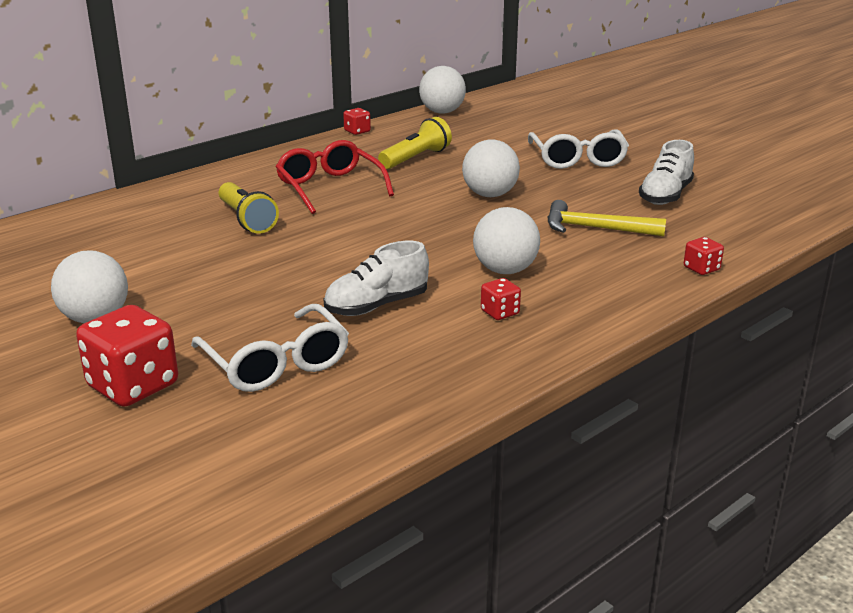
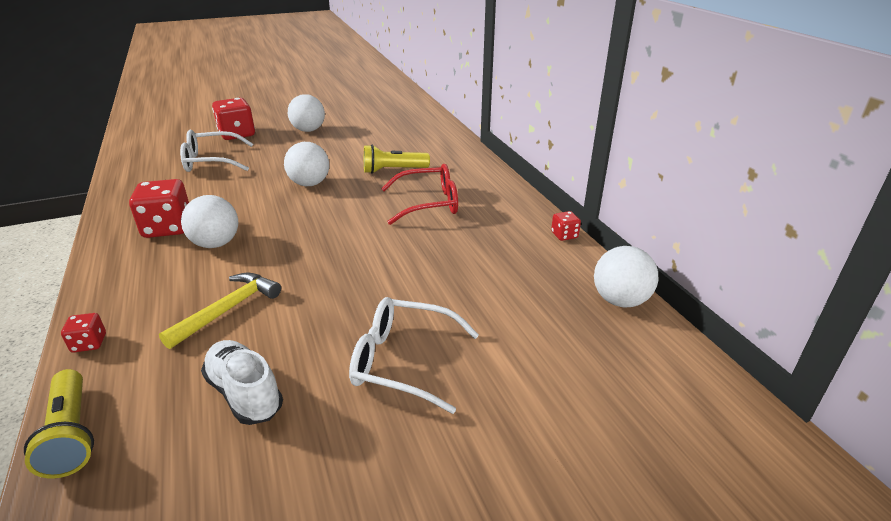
camera: 110 degrees right, 5 degrees up
white shoe [324,241,429,316] -> none
yellow flashlight [378,117,452,169] -> yellow flashlight moved to [24,369,94,478]
white ball [462,139,520,197] -> white ball moved to [284,142,329,186]
red dice [481,278,521,320] -> red dice [129,179,189,238], size x2.05

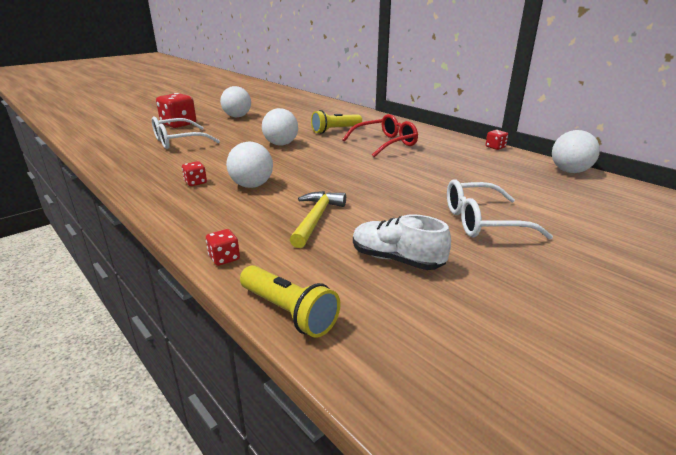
camera: 20 degrees left, 5 degrees down
red dice [129,179,189,238] -> red dice [182,161,207,186], size x0.49

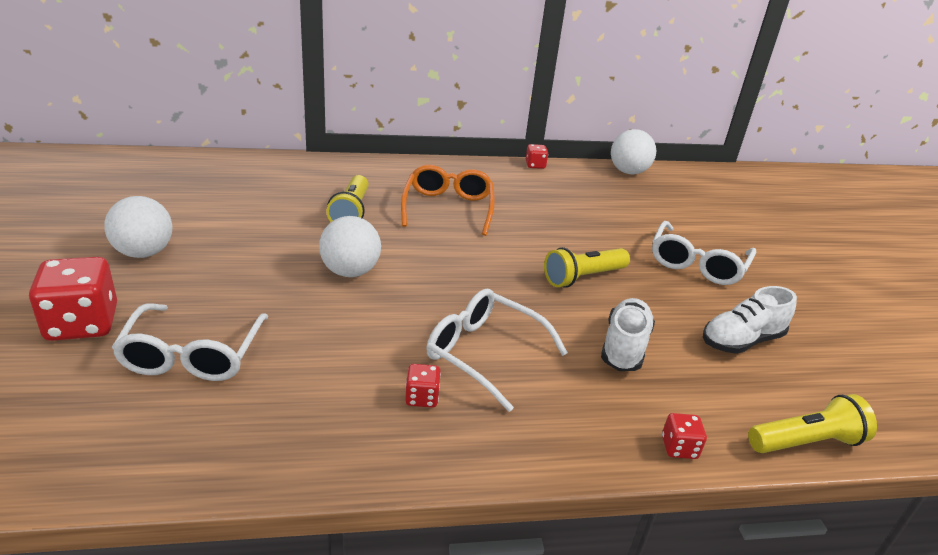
camera: 60 degrees left, 5 degrees up
white ball [226,142,273,188] -> white glasses [426,289,568,412]
yellow hammer [290,191,346,248] -> white shoe [601,298,655,371]
red glasses [342,114,418,157] -> orange glasses [401,165,495,236]
none -> yellow flashlight [544,247,630,288]

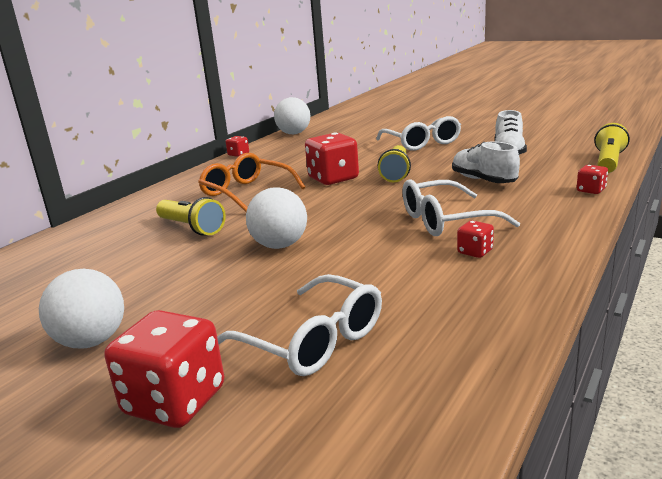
camera: 45 degrees left, 10 degrees down
none -> red dice [305,133,359,185]

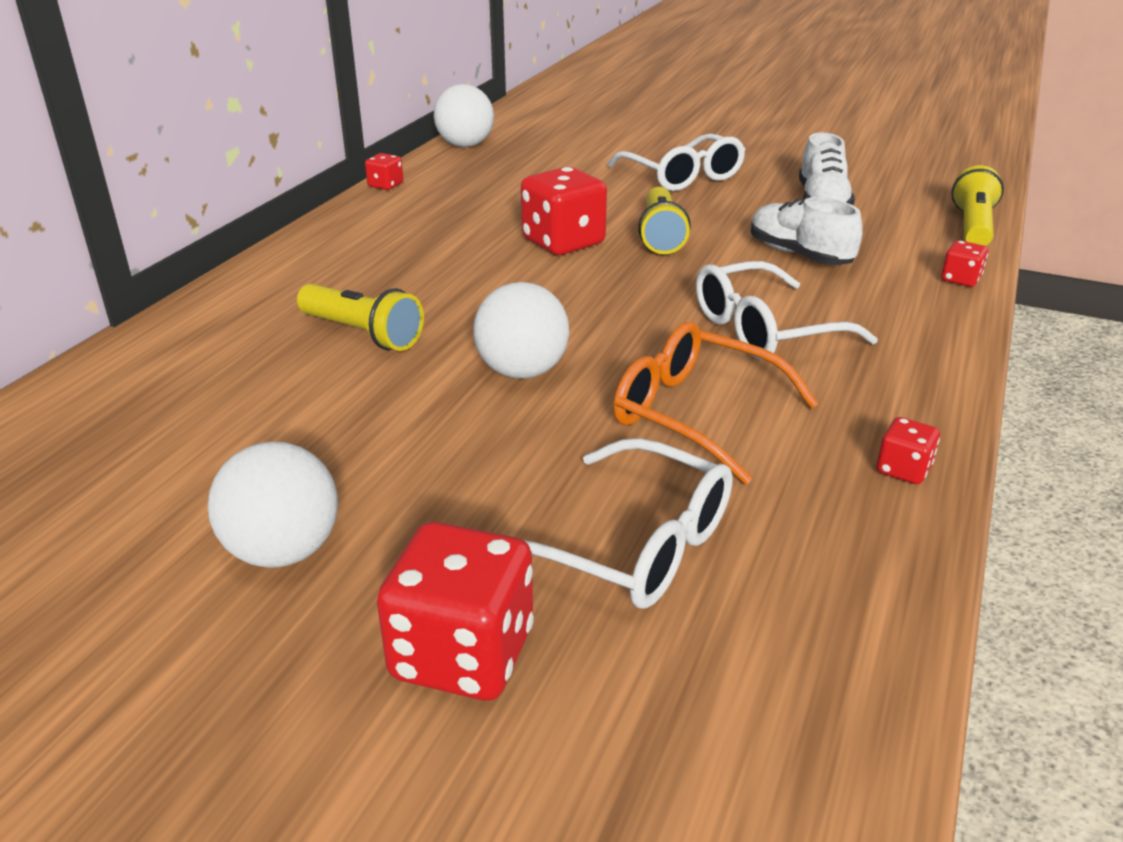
camera: 10 degrees left, 10 degrees up
orange glasses [198,153,305,212] -> orange glasses moved to [613,322,819,485]
red dice [457,221,494,258] -> red dice moved to [877,417,940,484]

